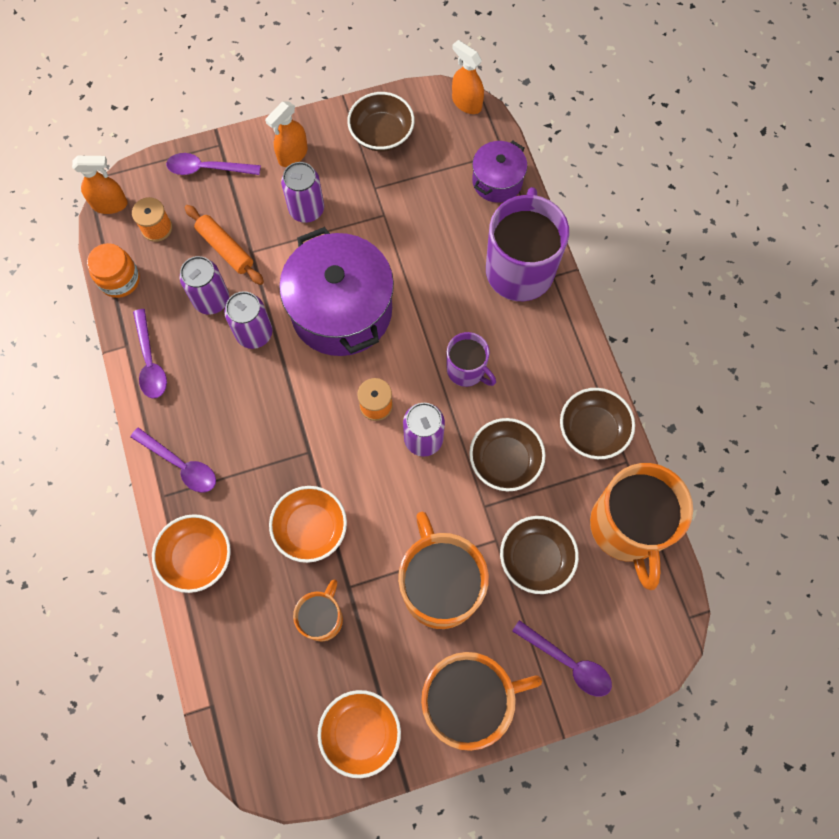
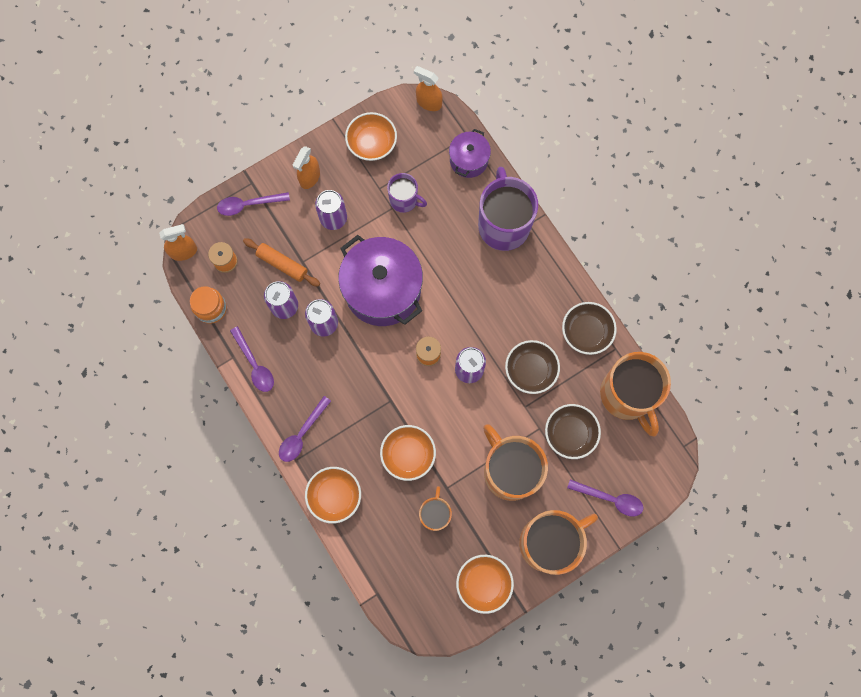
camera: 15 degrees left, 5 degrees up
purple spoon [130,427,216,492] -> purple spoon turned 105 degrees clockwise [279,396,331,462]
brown bowl [347,92,415,151] -> orange bowl [345,112,397,161]
purple mug [447,332,496,387] -> purple mug moved to [387,173,427,213]

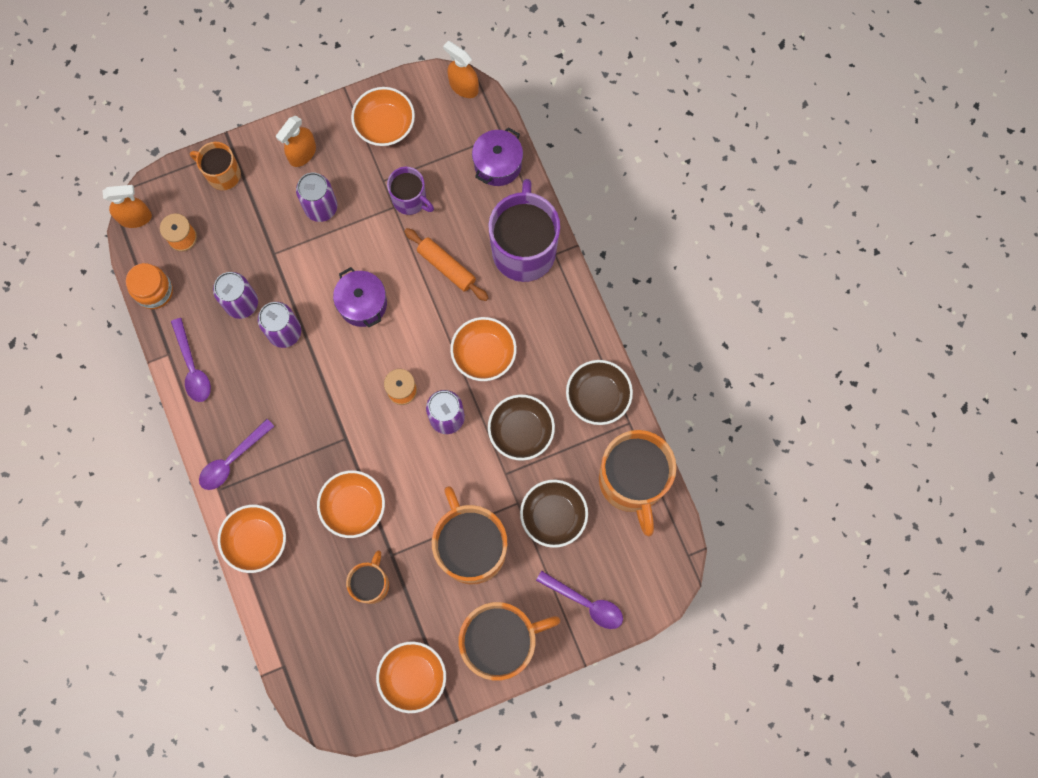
camera: 10 degrees right, 0 degrees up
purple spoon [217,192,290,216] -> orange mug [190,142,241,190]
orange rolling pin [243,238,320,287] -> orange rolling pin moved to [404,228,489,301]
purple pot [338,235,423,326] -> purple pot [333,267,387,327], size x0.52
none -> orange bowl [450,317,517,381]

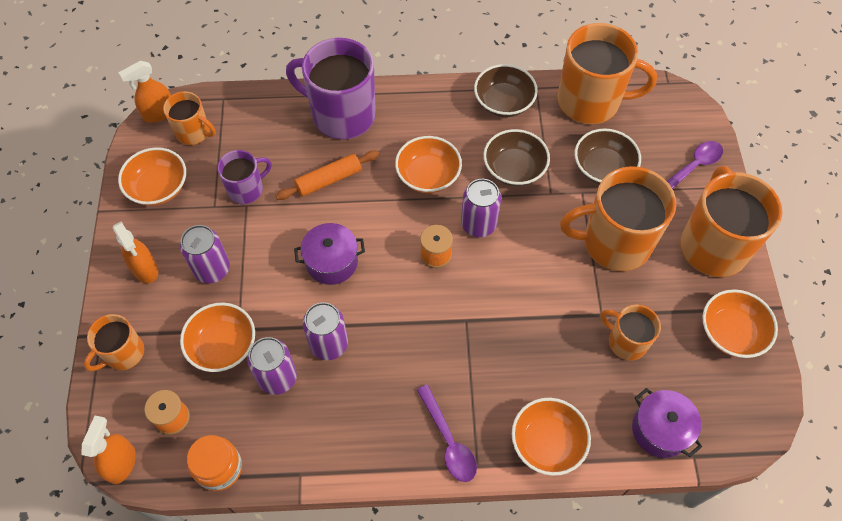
camera: 70 degrees left, 15 degrees down
purple spoon [171,318,211,402] -> none
orange bowl [317,470,385,538] -> orange bowl moved to [180,303,255,372]
purple pot [472,127,523,186] -> purple pot moved to [632,388,702,458]
none -> orange mug [163,91,216,145]

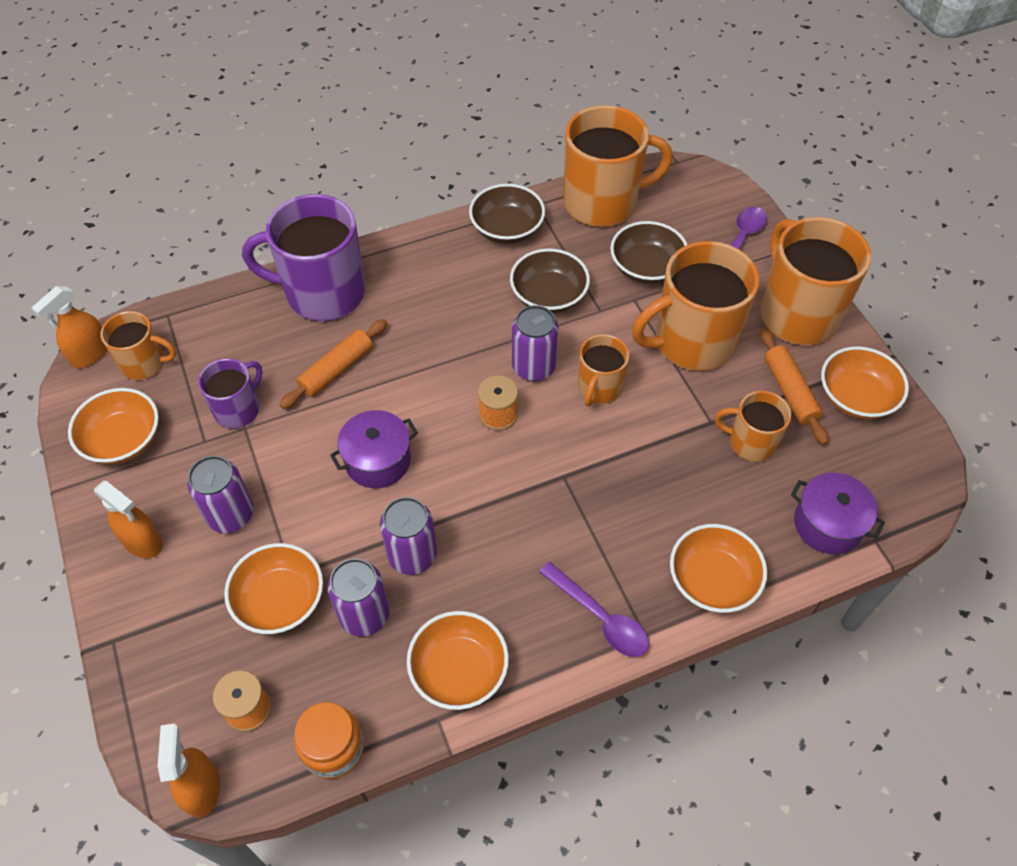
camera: 20 degrees left, 5 degrees down
orange mug [84,314,144,371] -> orange mug moved to [578,334,629,407]
orange bowl [395,136,462,193] -> orange bowl moved to [407,611,509,710]
none -> orange rolling pin [760,329,828,445]

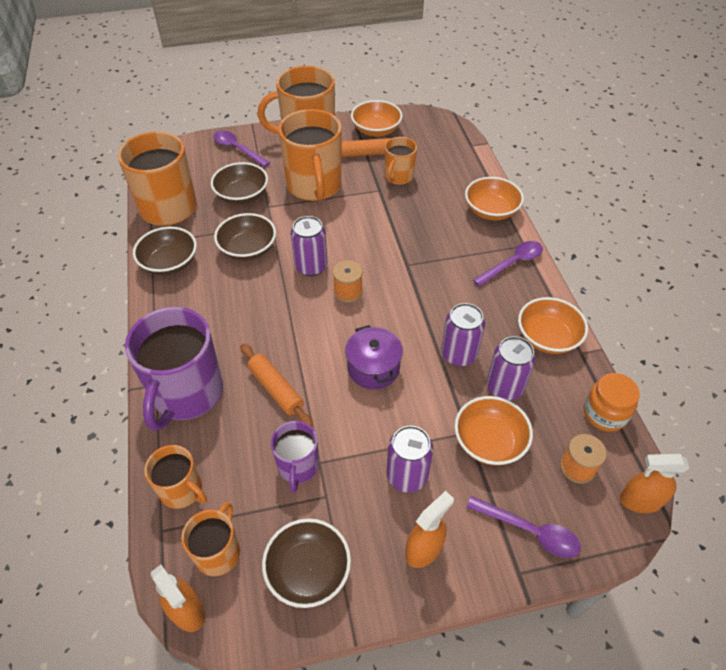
camera: 80 degrees left, 5 degrees down
orange bowl [68,388,159,464] -> brown bowl [262,518,351,608]
purple mug [198,358,263,429] -> purple mug turned 135 degrees counterclockwise [271,421,319,493]
orange mug [578,334,629,407] -> orange mug moved to [144,445,207,509]
purple pot [791,473,885,554] -> none
none -> purple spoon [467,496,581,558]

